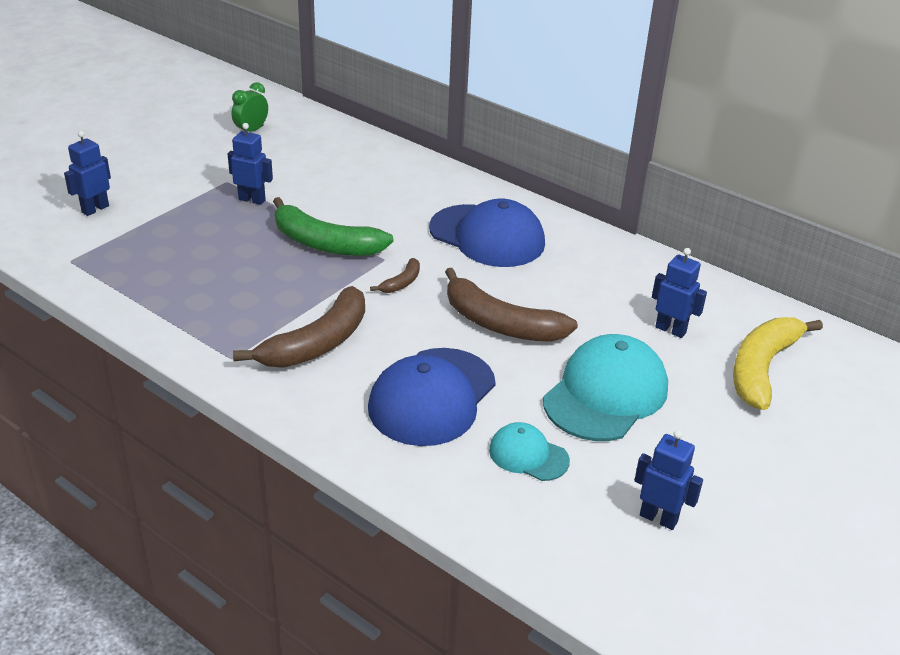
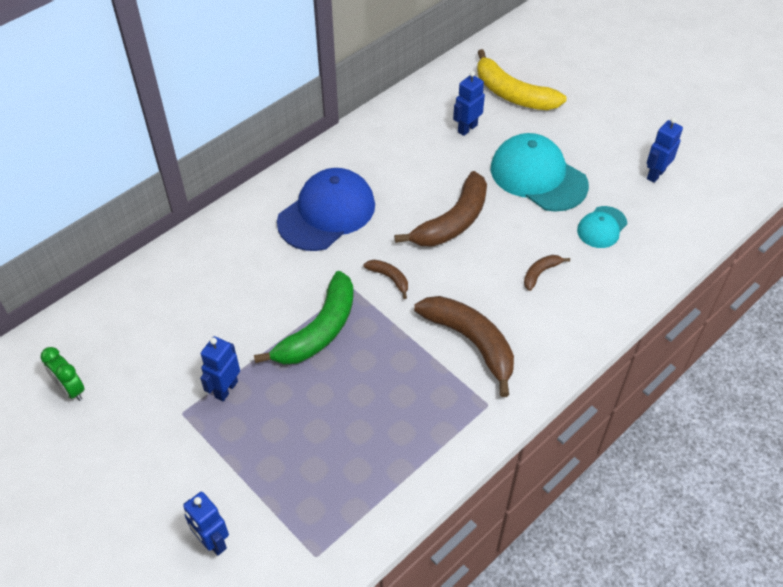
camera: 80 degrees left, 15 degrees up
blue cap [368,348,496,446] -> brown banana [524,255,570,291]

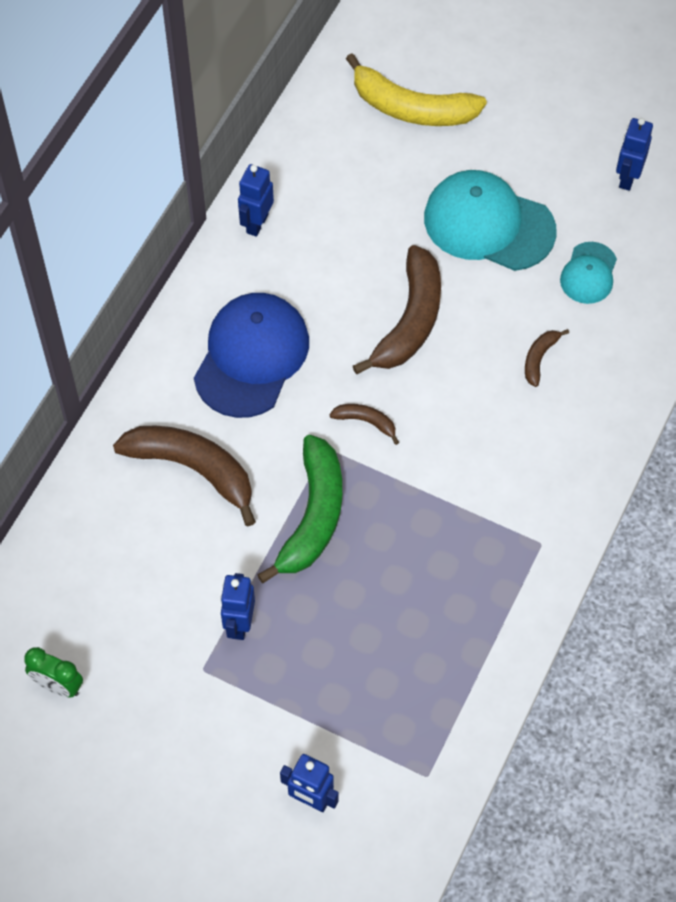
camera: 20 degrees left, 10 degrees up
brown banana [414,296,514,397] -> brown banana moved to [113,425,256,526]
blue robot [453,71,485,136] -> blue robot moved to [238,164,274,237]

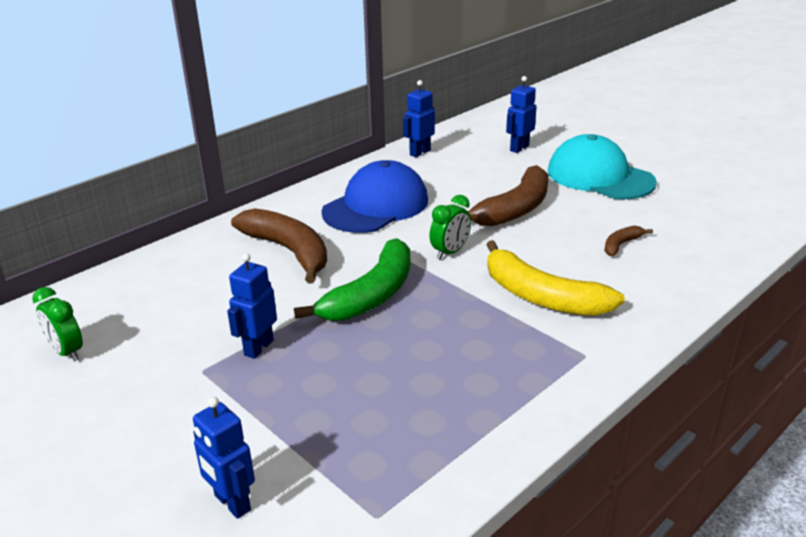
camera: 20 degrees right, 30 degrees down
brown banana [329,404,399,445] -> green clock [429,195,471,259]
yellow banana [346,53,487,126] -> yellow banana moved to [486,240,625,316]
turquoise cap [560,242,617,304] -> none
blue robot [616,118,653,191] -> blue robot moved to [506,76,537,153]

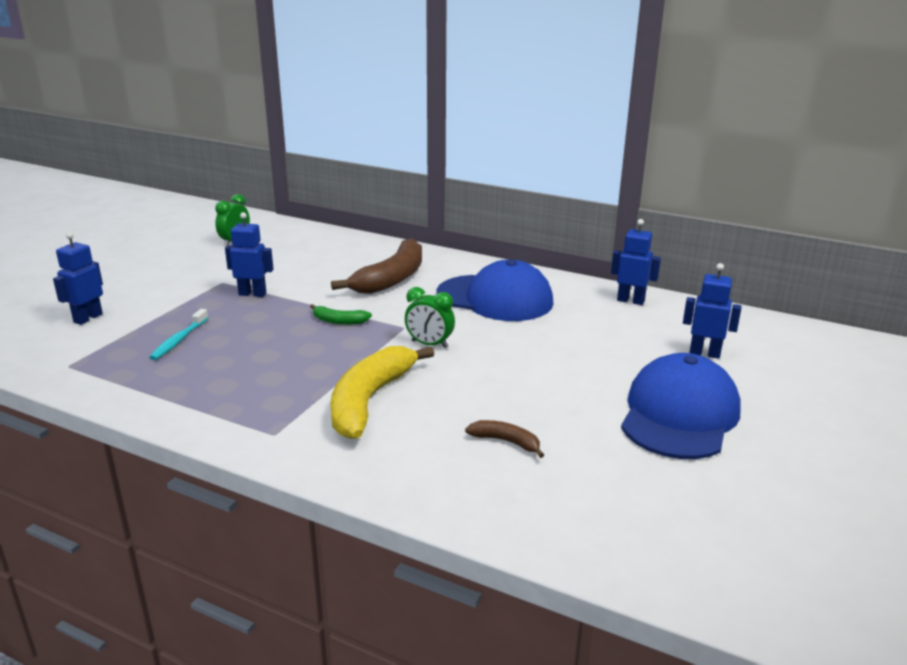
camera: 70 degrees right, 5 degrees down
green banana [294,238,410,321] -> green banana [310,304,372,325], size x0.46
brown banana [468,165,548,226] -> none
turquoise cap [548,134,657,199] -> blue cap [621,353,741,459]
none -> turquoise toothbrush [149,309,208,360]

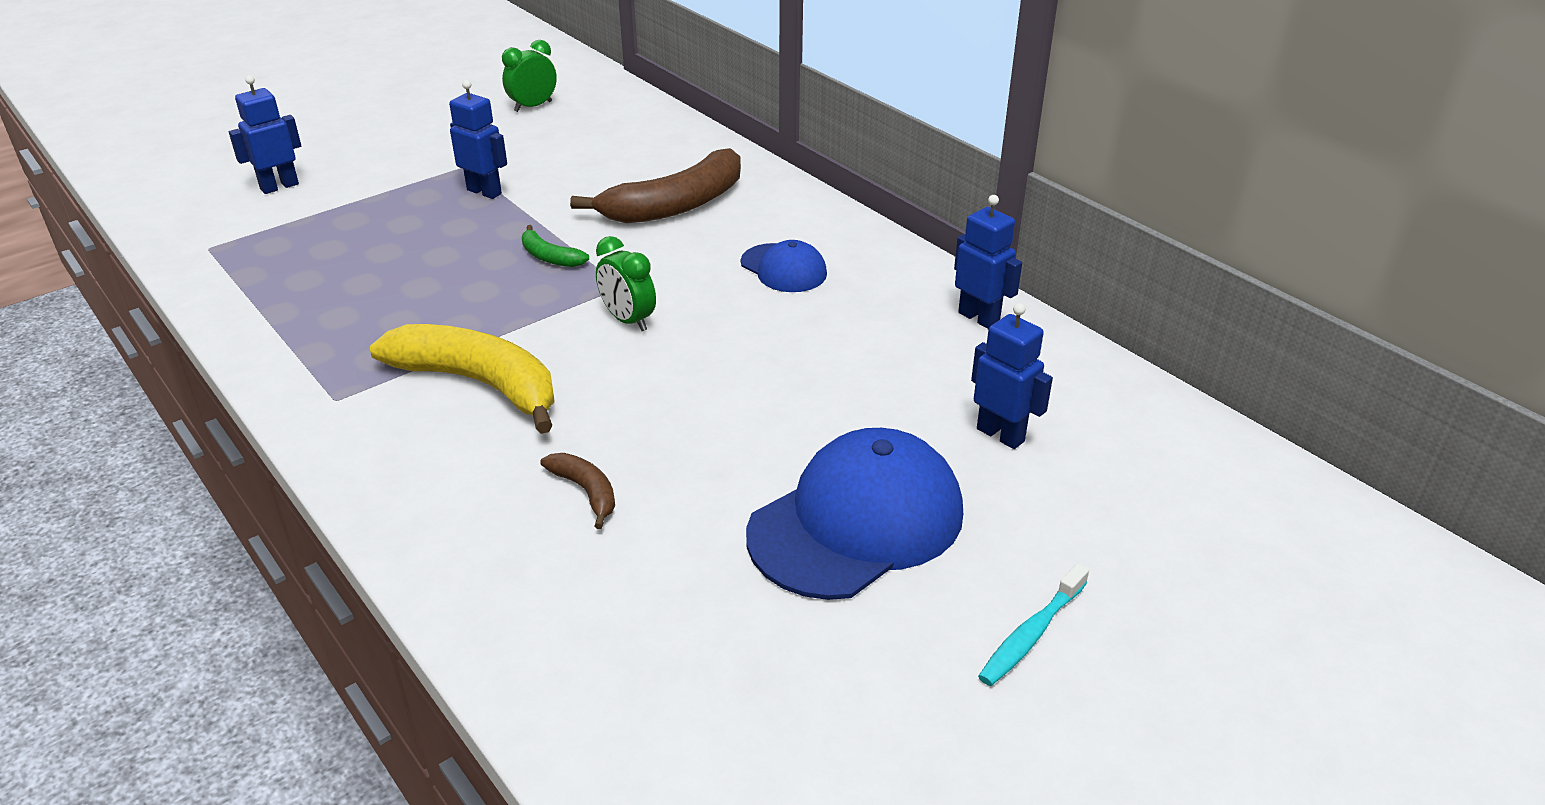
camera: 25 degrees right, 10 degrees up
turquoise toothbrush [149,309,208,360] -> turquoise toothbrush moved to [978,563,1089,686]
yellow banana [330,346,434,439] -> yellow banana turned 75 degrees clockwise [370,324,555,434]
blue cap [436,259,553,321] -> blue cap [741,240,827,292], size x0.53

